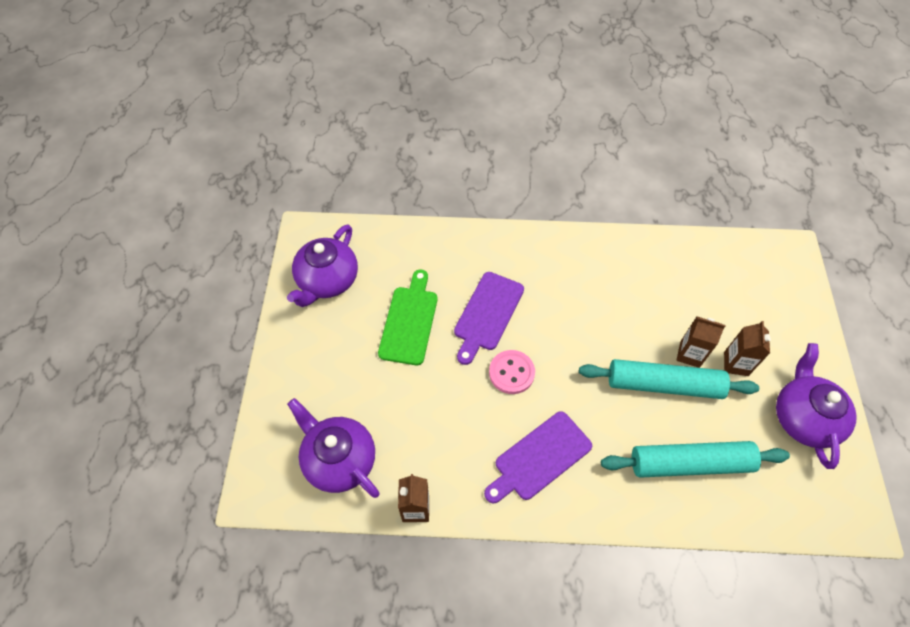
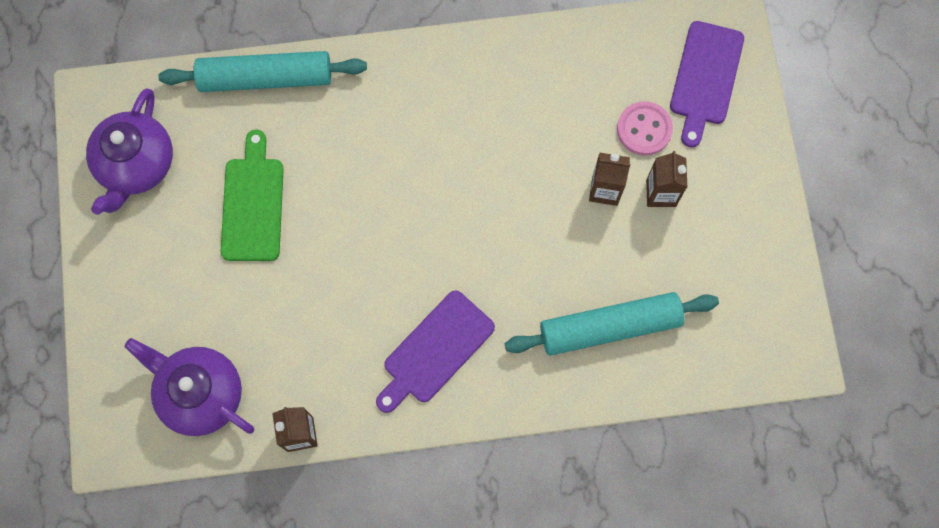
camera: 10 degrees left, 15 degrees up
purple cutting board [454,272,524,365] -> purple cutting board moved to [670,21,744,147]
pink button [489,350,535,394] -> pink button moved to [617,101,673,156]
turquoise rolling pin [579,359,759,399] -> turquoise rolling pin moved to [158,51,367,92]
purple teapot [776,343,857,469] -> none

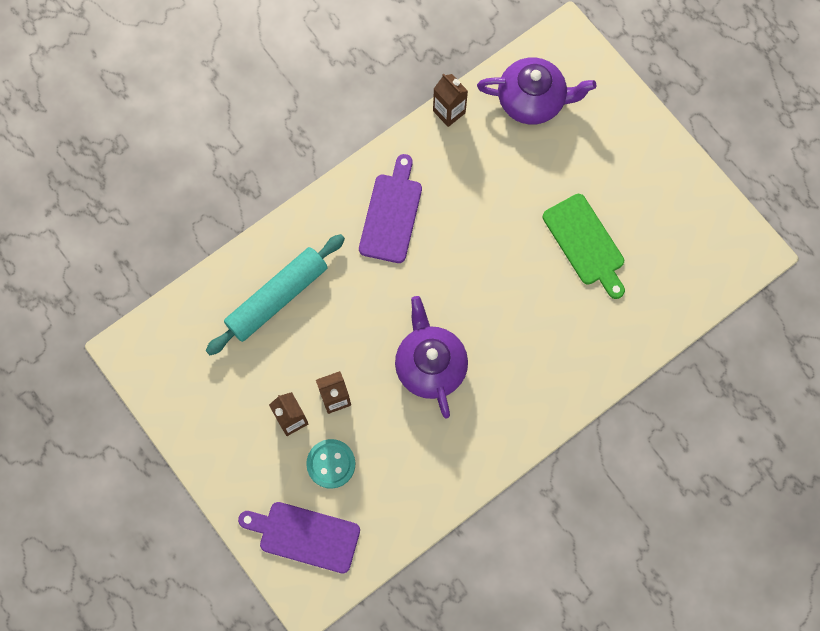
camera: 150 degrees right, 0 degrees up
purple teapot [86,88,173,215] -> purple teapot moved to [395,296,468,419]
turquoise rolling pin [158,51,367,92] -> none
pink button [617,101,673,156] -> turquoise button [306,439,355,489]
purple cutting board [670,21,744,147] -> purple cutting board turned 60 degrees counterclockwise [238,502,360,573]

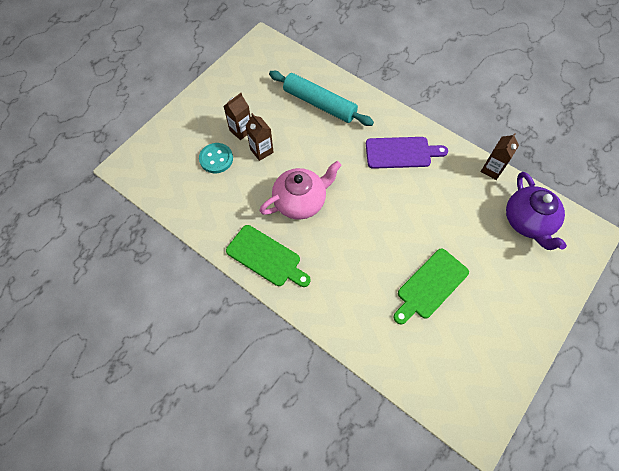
camera: 75 degrees right, 10 degrees down
purple cutting board [238,502,360,573] -> none
purple teapot [395,296,468,419] -> pink teapot [260,161,342,220]
none -> green cutting board [226,225,310,287]

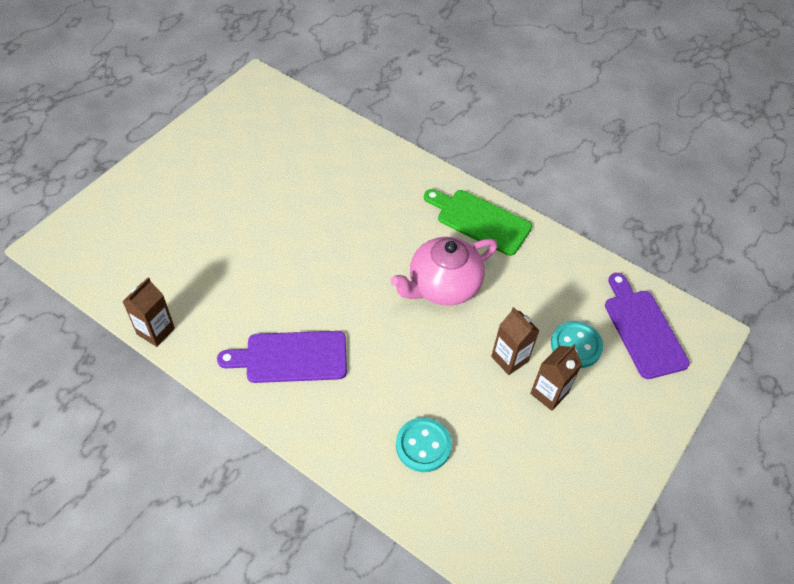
camera: 175 degrees right, 10 degrees down
turquoise rolling pin [269,71,374,126] -> turquoise button [396,417,452,472]
green cutting board [393,248,469,324] -> none
purple teapot [506,172,567,250] -> none
none -> purple cutting board [605,273,690,379]

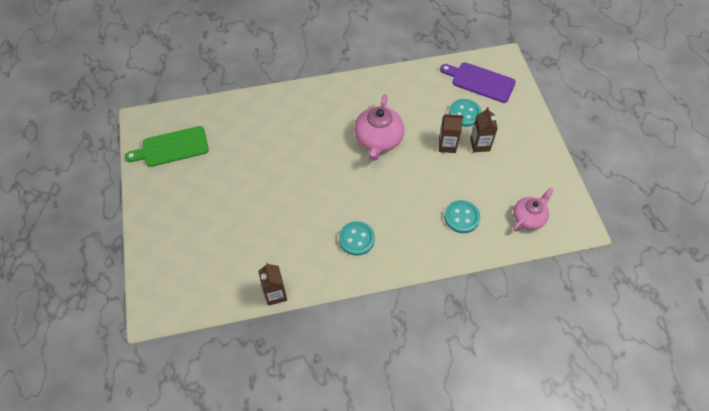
camera: 45 degrees left, 5 degrees up
purple cutting board [217,331,347,383] -> turquoise button [339,221,375,256]
green cutting board [424,189,532,256] -> green cutting board moved to [125,126,209,167]
none -> pink teapot [513,187,554,231]

